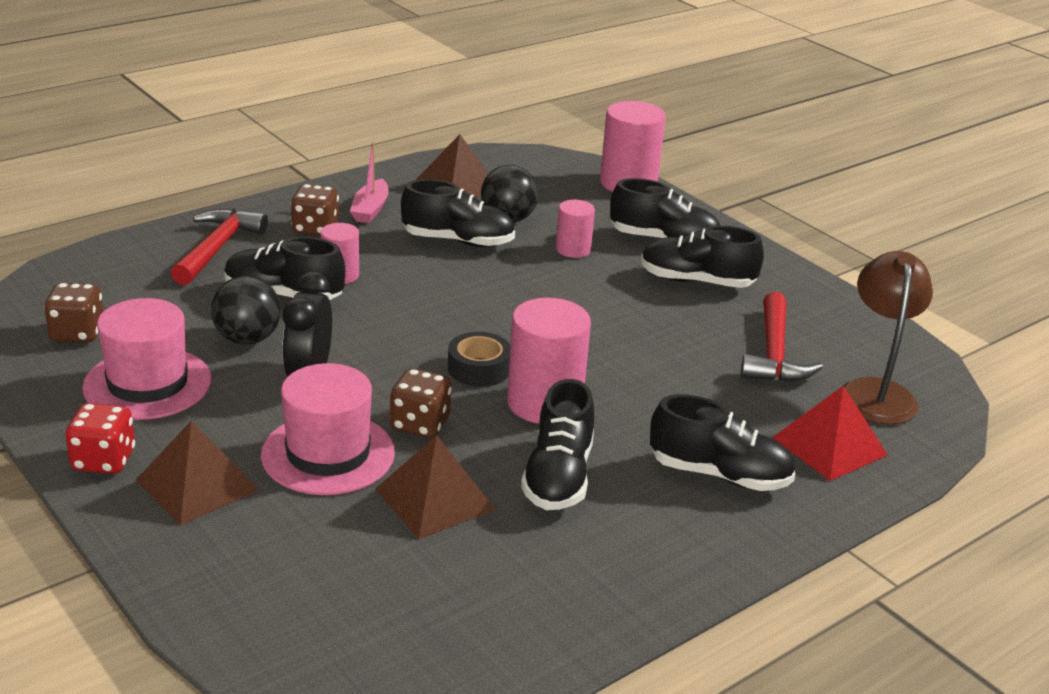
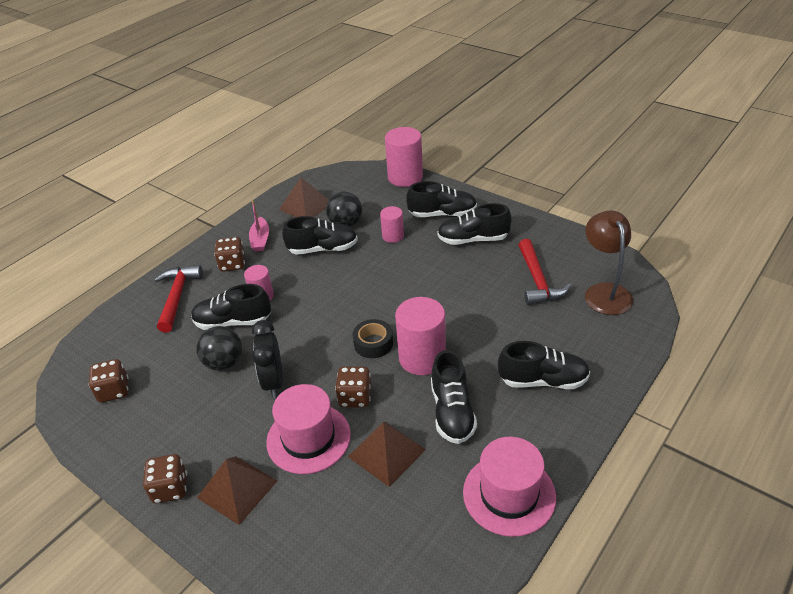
camera: 10 degrees left, 10 degrees up
red dice [65,403,135,474] -> brown dice [143,454,187,503]
pink hat [82,298,212,420] -> pink hat moved to [463,437,556,537]
red pyramid [772,386,888,481] -> none

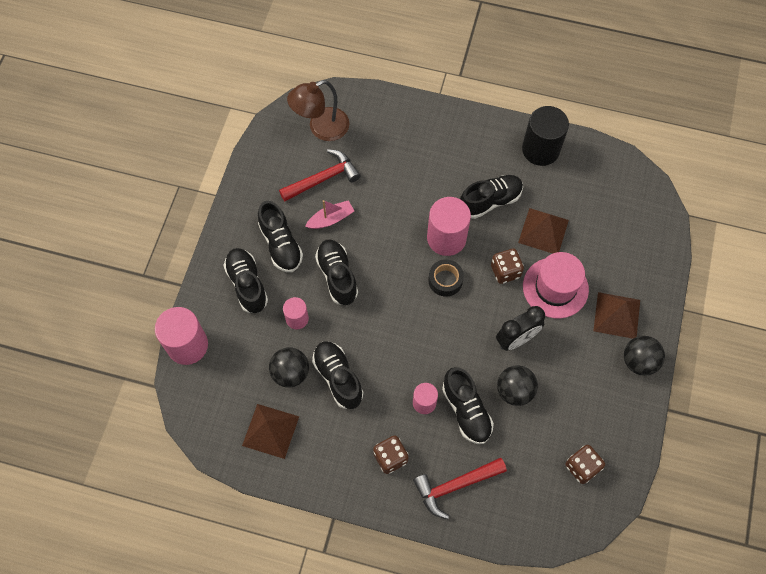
camera: 115 degrees left, 25 degrees up
brown dice [143,454,187,503] -> black ball [624,336,665,376]
pink boat [249,201,269,252] -> pink boat moved to [305,200,354,229]
pink hat [463,437,556,537] -> black cylinder [522,106,569,166]
black shoe [498,341,590,389] -> black shoe moved to [315,239,358,305]

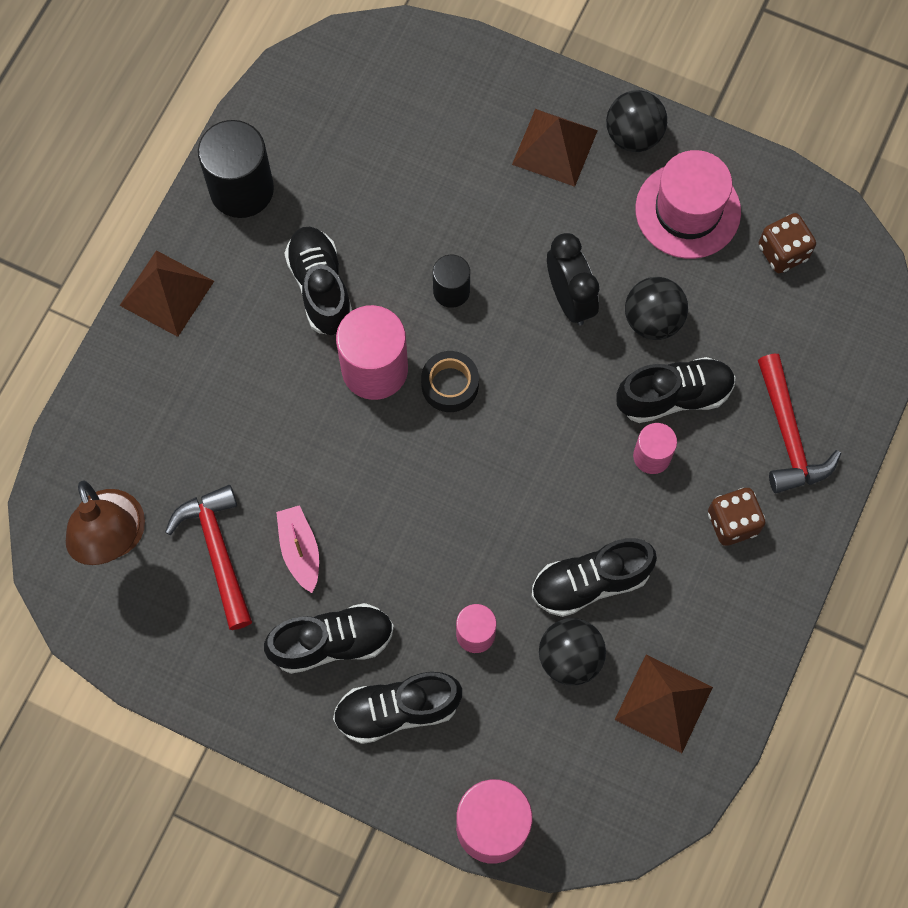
camera: 80 degrees left, 5 degrees up
black shoe [315,239,358,305] -> none
brown dice [491,249,524,284] -> black cylinder [433,255,470,308]
brown pyramid [518,208,569,254] -> brown pyramid moved to [120,250,214,337]
pink hat [523,252,589,319] -> pink hat moved to [635,150,741,259]

